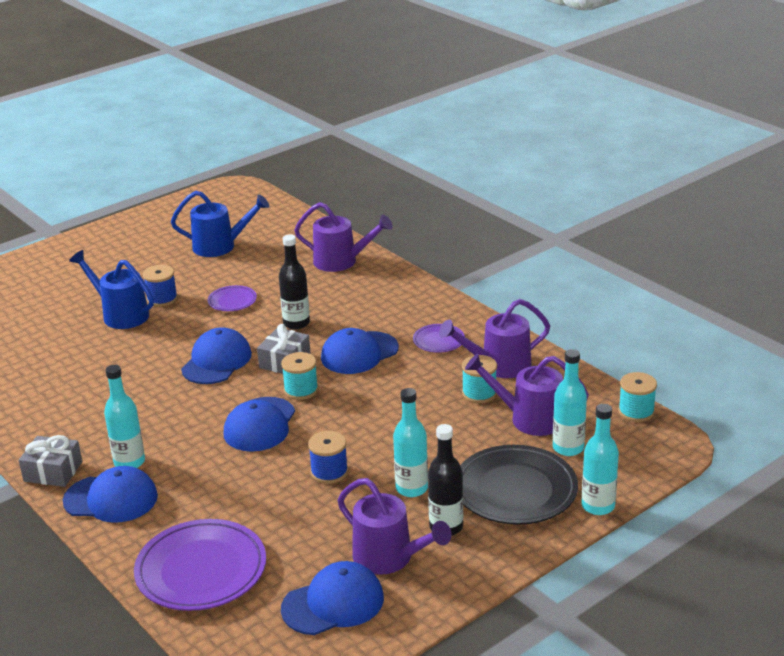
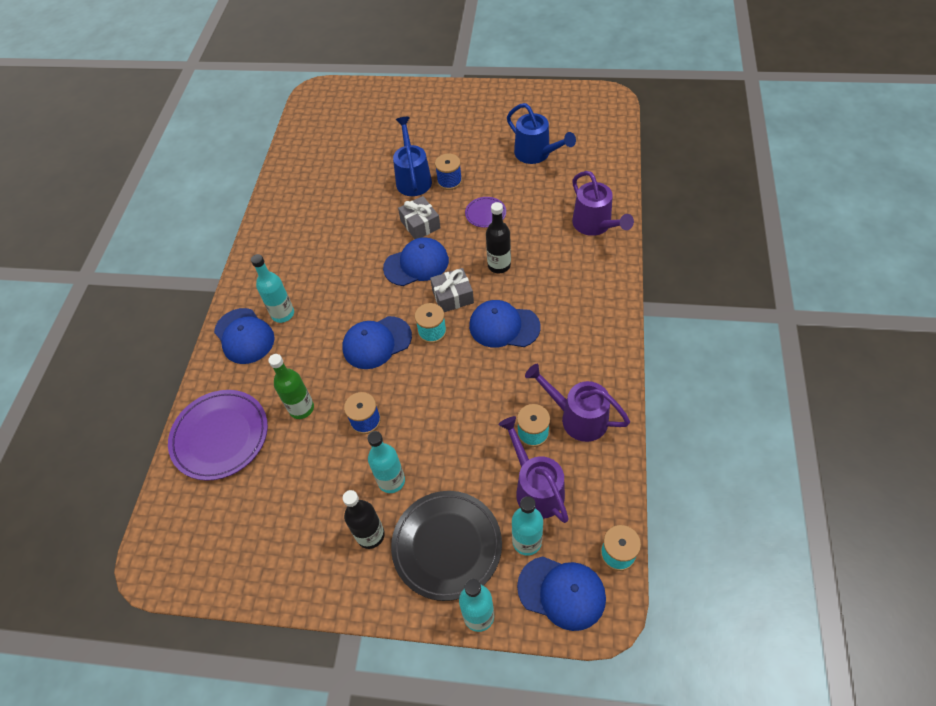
camera: 50 degrees right, 25 degrees up
grey gift [19,435,82,487] -> grey gift moved to [398,196,441,239]
blue cap [281,561,384,635] -> blue cap moved to [517,556,606,631]
purple watering can [338,478,451,575] -> none
purple plate [413,324,465,353] -> none
none -> green bottle [268,354,314,419]

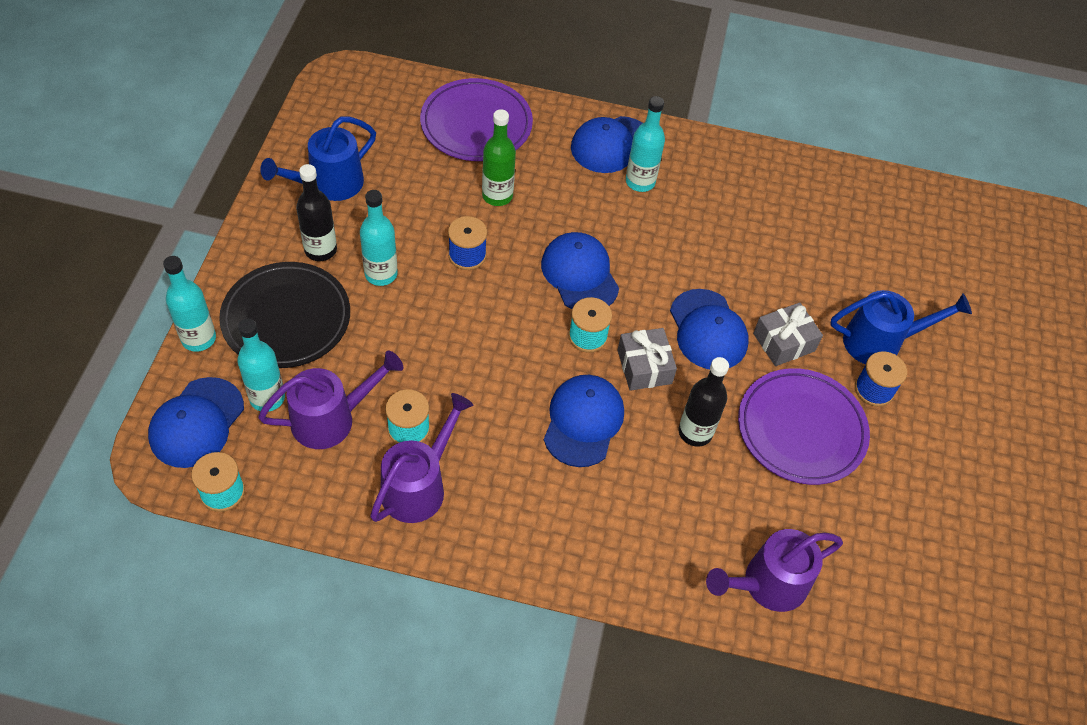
camera: 85 degrees right, 0 degrees up
purple plate [465,197,506,228] -> purple plate [738,368,870,485], size x2.01
blue watering can [507,103,576,164] -> blue watering can moved to [260,116,376,201]

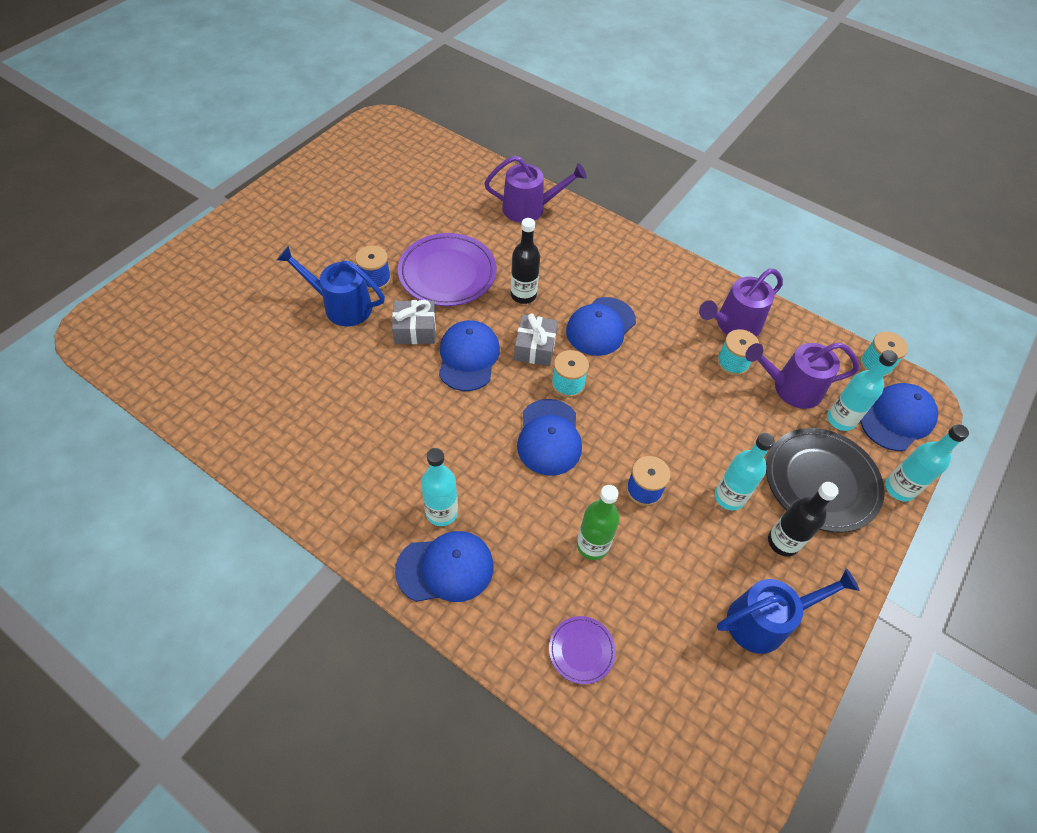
camera: 155 degrees left, 0 degrees up
purple plate [420,78,533,161] -> purple plate [549,616,616,684], size x0.50

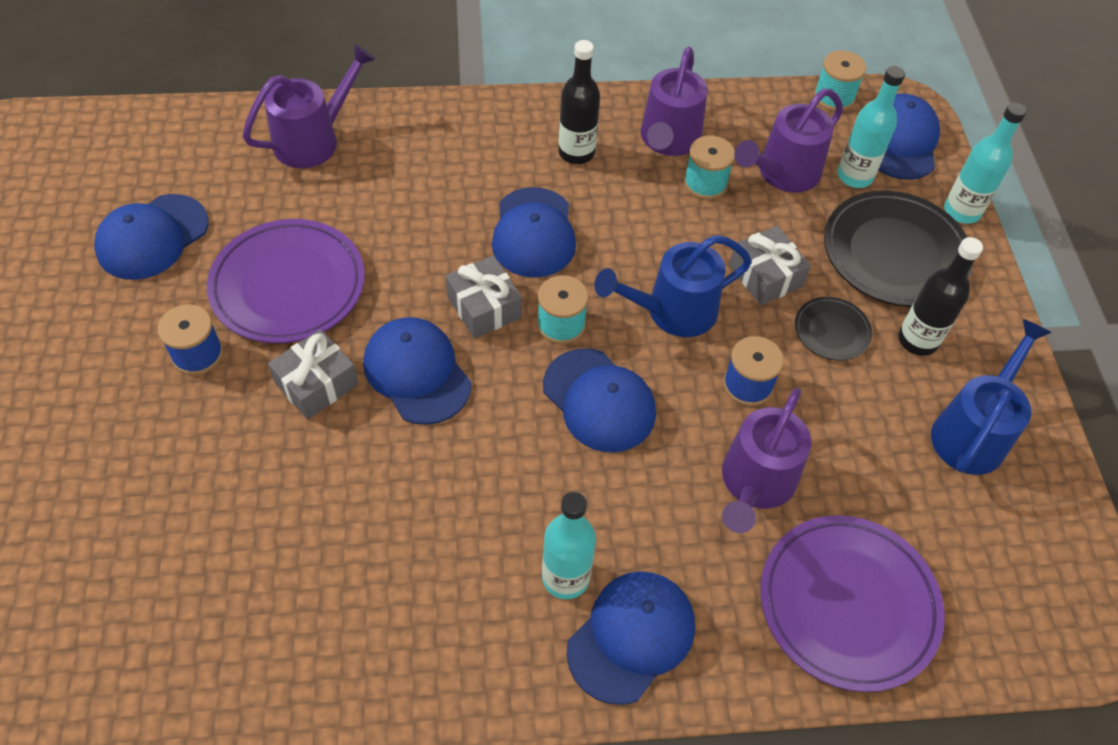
camera: 40 degrees left, 0 degrees up
blue watering can [277,246,385,326] -> blue watering can moved to [594,235,752,337]
black bottle [511,218,540,304] -> black bottle moved to [558,40,600,164]
purple plate [549,616,616,684] -> purple plate [760,515,945,692], size x2.01
green bottle [577,485,620,560] -> purple watering can [722,388,811,533]
turquoise bottle [715,433,775,511] -> black plate [795,297,872,361]
none -> blue cap [94,194,208,280]
none -> grey gift [729,226,811,305]

